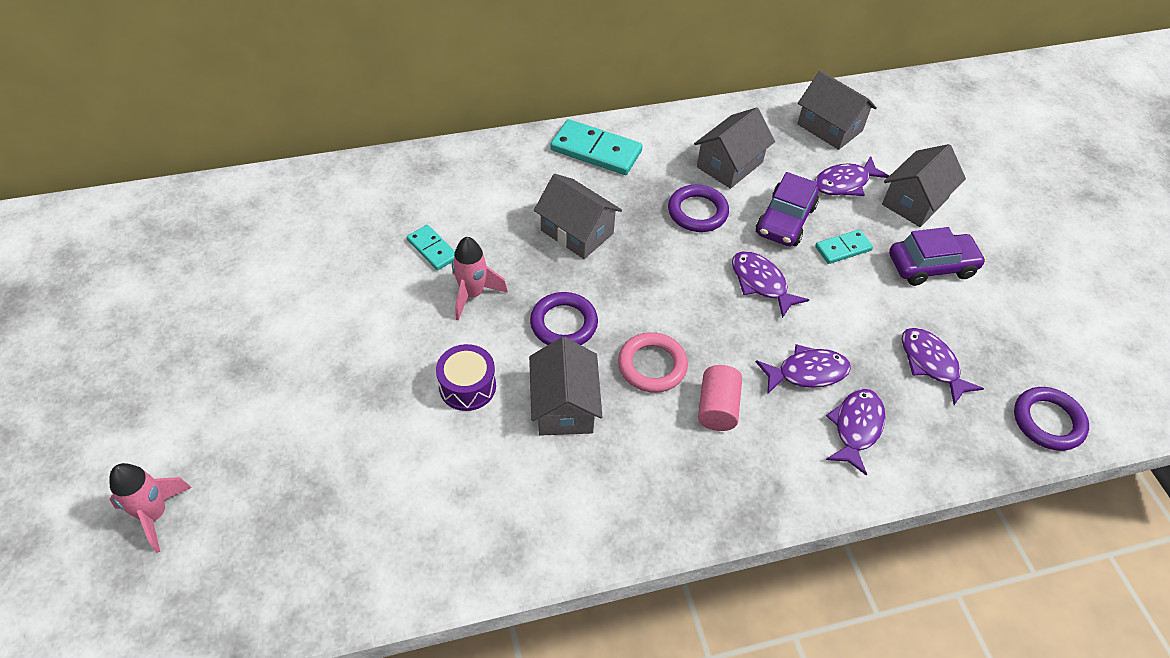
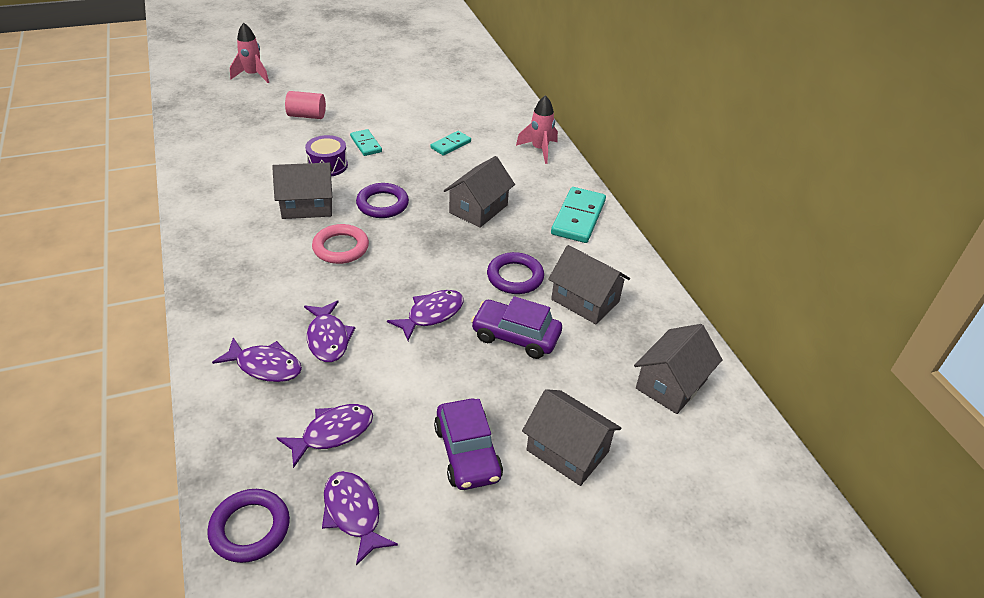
camera: 85 degrees right, 10 degrees down
pink rocket [452,237,508,321] -> pink rocket moved to [516,95,558,164]
pink cylinder [698,365,742,431] -> pink cylinder moved to [285,91,326,119]
purple fish [815,156,889,196] -> purple fish moved to [322,471,398,566]
turquoise domino [815,229,873,264] -> turquoise domino moved to [350,129,382,156]

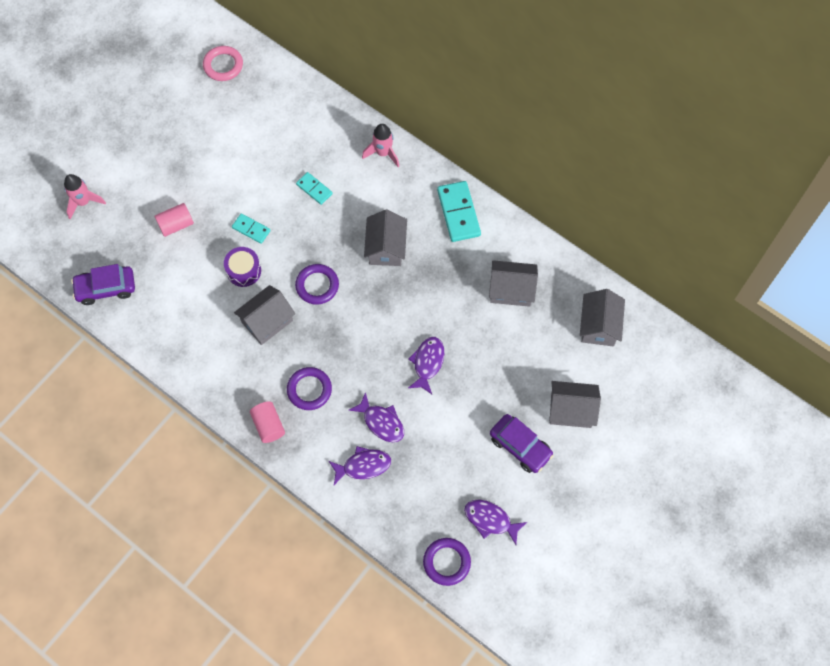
camera: 30 degrees left, 25 degrees up
purple fish [277,404,373,468] -> none
pink ring [312,224,369,264] -> pink ring moved to [203,46,243,81]
turquoise domino [430,131,471,156] -> turquoise domino turned 60 degrees counterclockwise [296,172,333,205]
purple car [471,296,562,359] -> purple car moved to [71,264,135,305]
purple ring [487,252,544,294] -> purple ring moved to [287,367,332,410]
none -> pink cylinder [250,401,285,443]

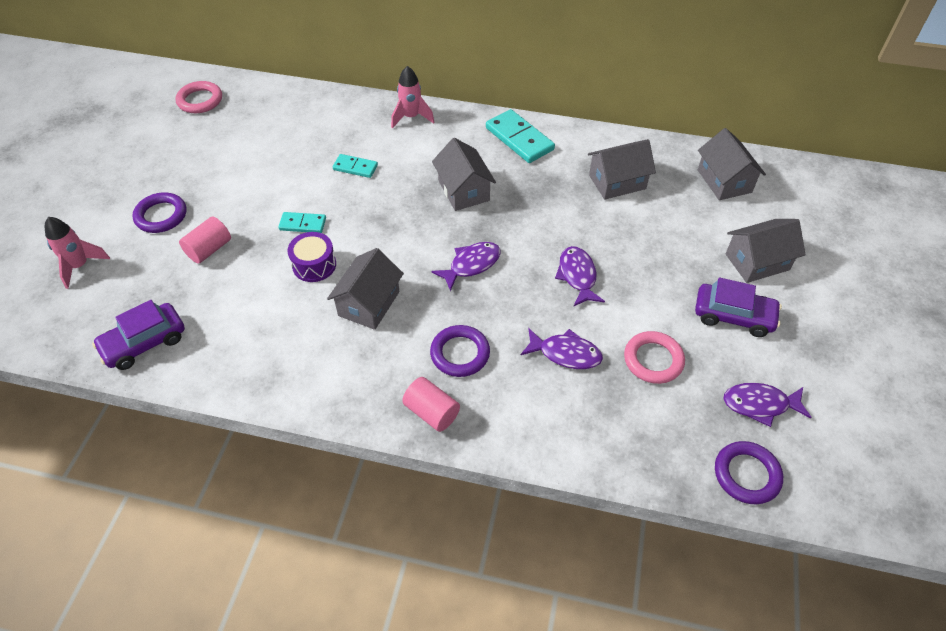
camera: 25 degrees left, 15 degrees down
purple ring [295,264,339,305] -> purple ring moved to [132,193,186,233]
purple fish [329,446,391,485] -> purple fish moved to [431,242,500,291]
none -> pink ring [624,331,685,384]

